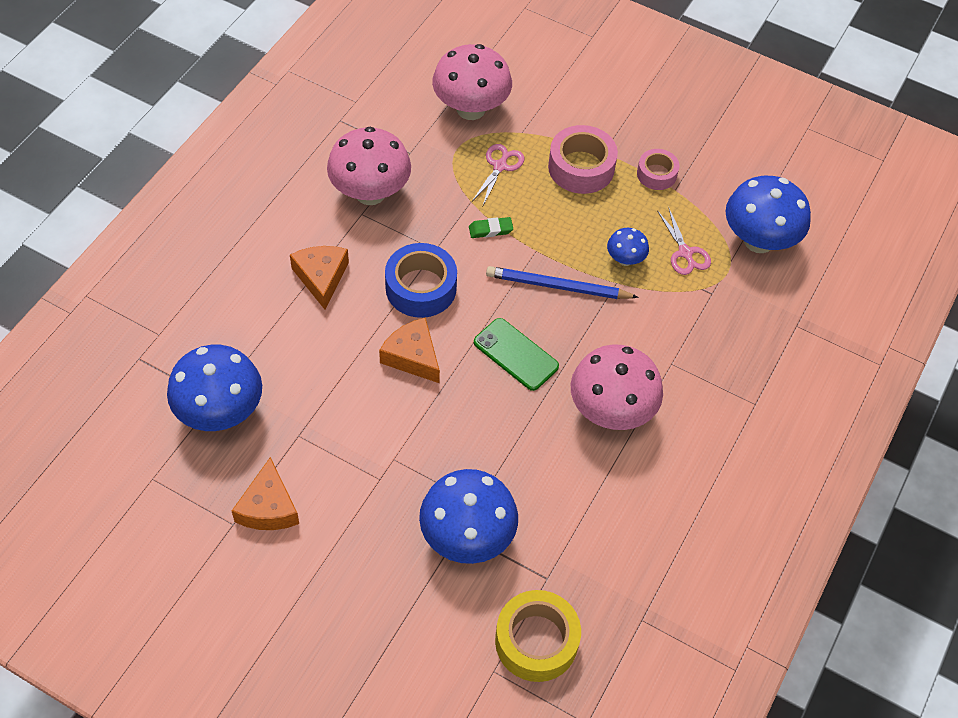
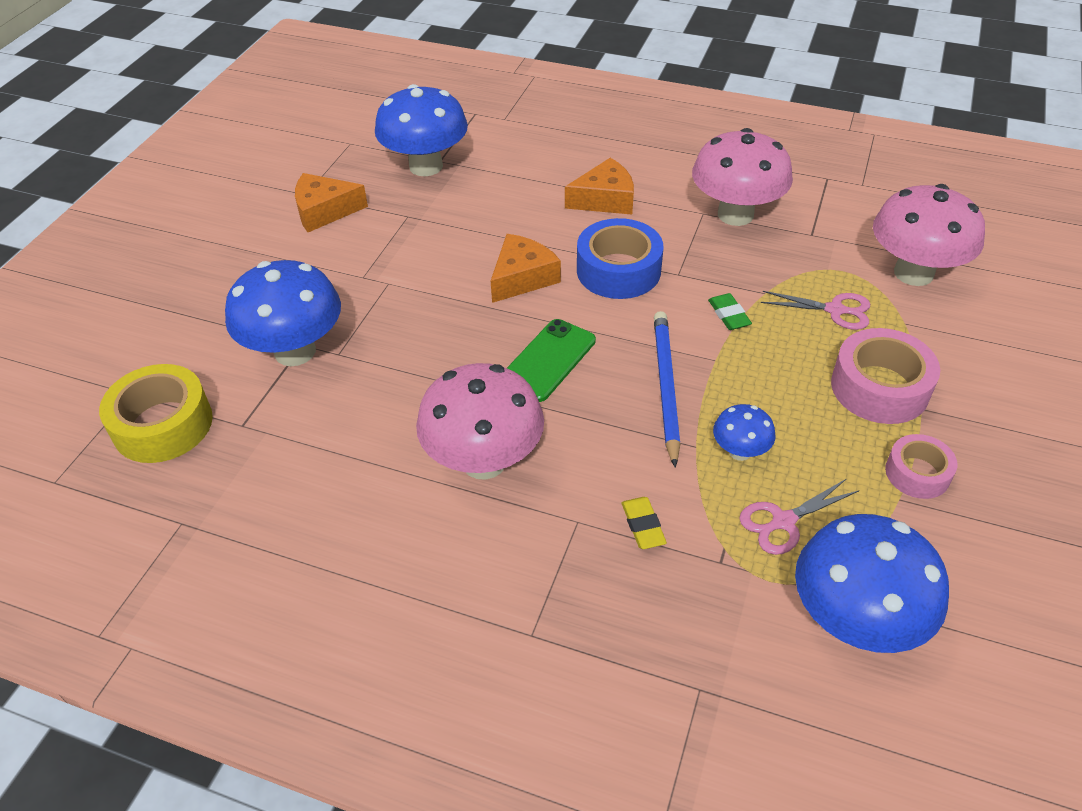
camera: 85 degrees right, 10 degrees down
none -> yellow eraser [622,497,667,549]

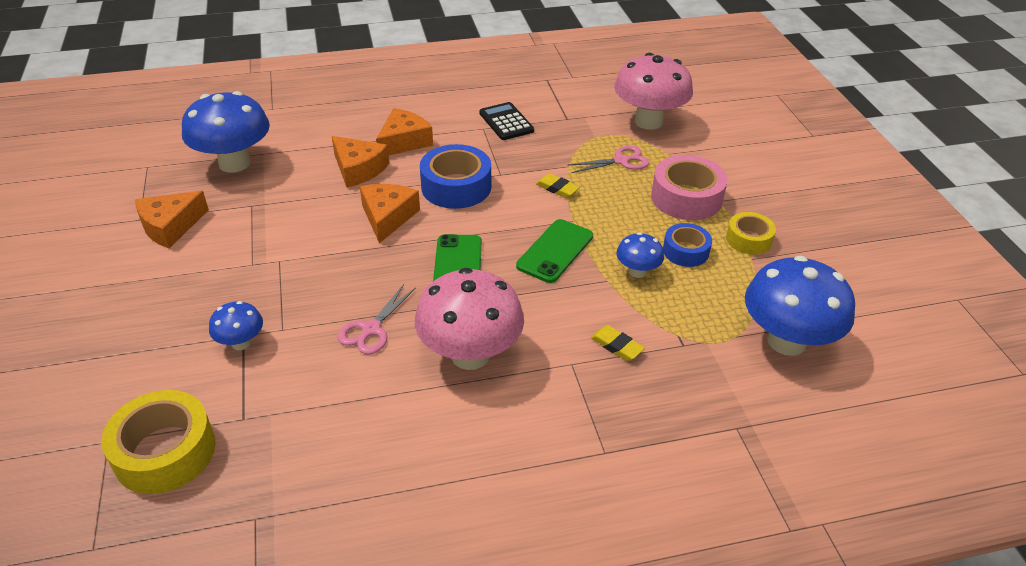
camera: 35 degrees left, 5 degrees down
blue mushroom [225,260,341,366] -> blue mushroom [209,301,263,350], size x0.49
blue pencil [654,311,680,468] -> green phone [516,219,593,283]
pink mushroom [692,128,793,226] -> black calculator [479,102,534,140]
green eraser [708,293,752,330] -> yellow eraser [536,173,580,198]
pink scissors [739,478,860,555] -> pink scissors moved to [338,284,416,355]
pink tape [885,434,957,499] -> yellow tape [726,212,776,255]
none -> orange cheese [332,136,389,188]
none -> blue tape [663,223,712,267]

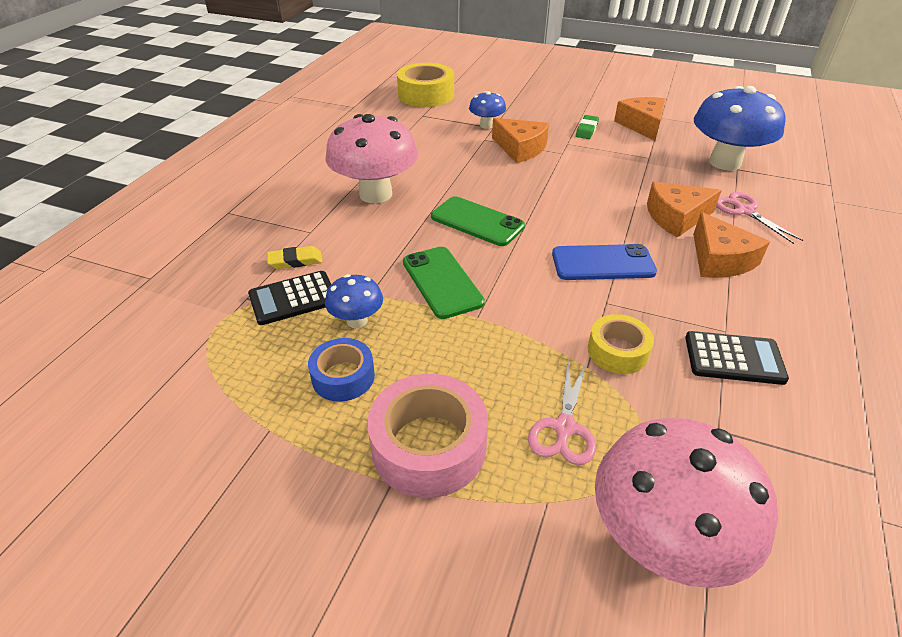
camera: 125 degrees right, 0 degrees up
pink scissors [338,284,416,355] -> pink scissors moved to [716,192,803,244]
orange cheese [360,184,420,243] -> orange cheese moved to [492,118,549,163]
blue tape [420,144,491,209] -> blue phone [552,244,657,280]
yellow eraser [536,173,580,198] -> none
yellow tape [726,212,776,255] -> yellow tape moved to [588,314,654,374]
blue mushroom [745,256,855,356] -> none
none -> black calculator [248,271,331,325]
none -> green eraser [576,115,599,139]

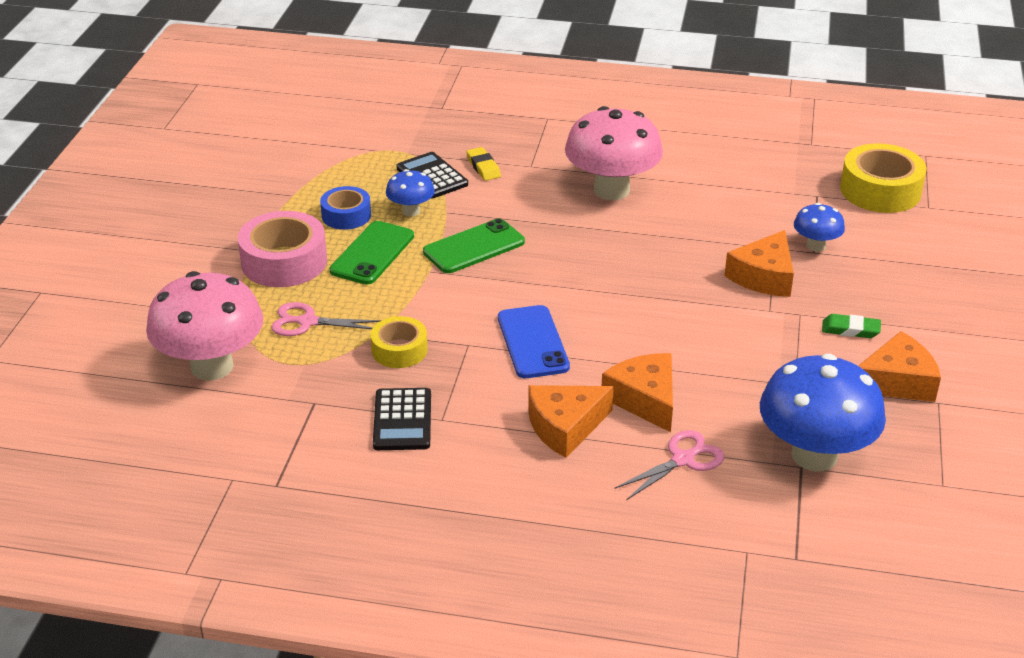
camera: 80 degrees right, 5 degrees down
green phone [431,196,525,246] -> green phone moved to [330,221,414,285]

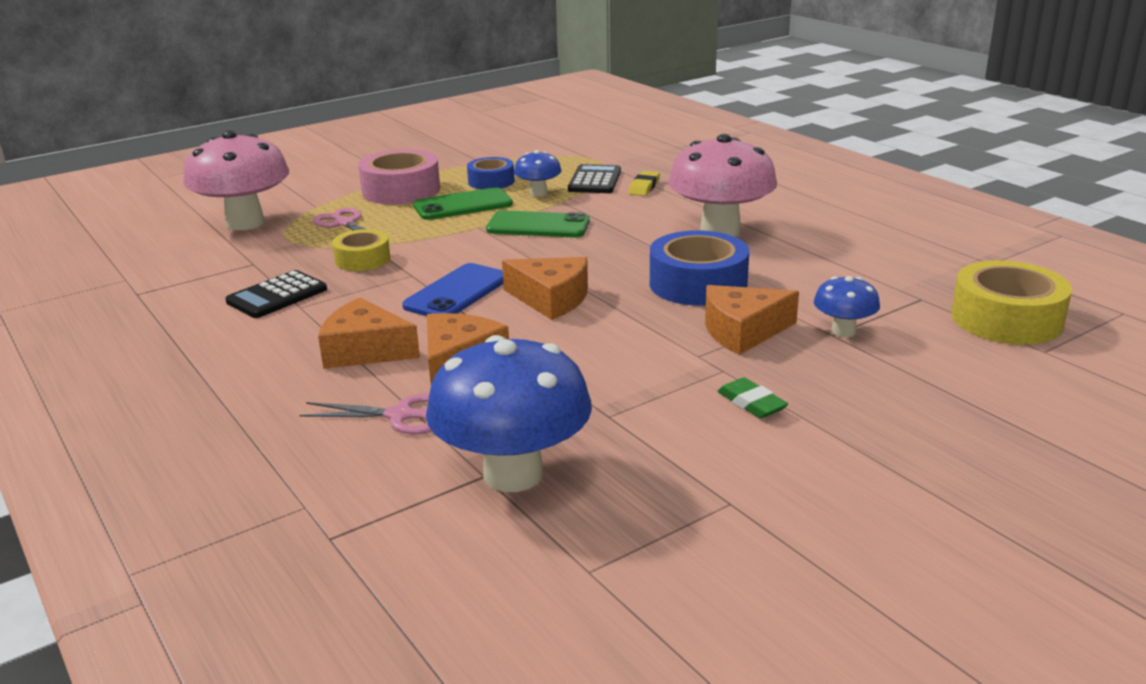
camera: 45 degrees right, 10 degrees down
orange cheese [858,331,941,402] -> orange cheese moved to [502,257,588,320]
none -> blue tape [650,231,749,306]

